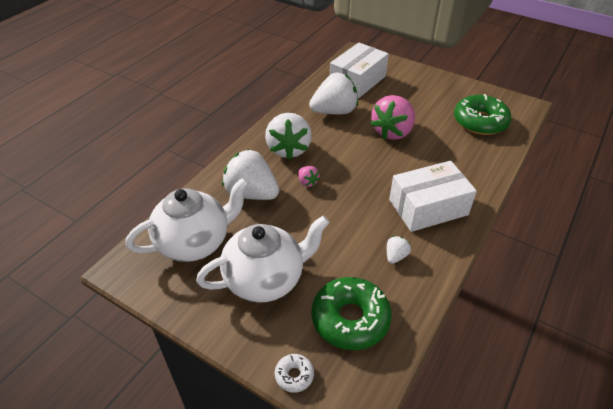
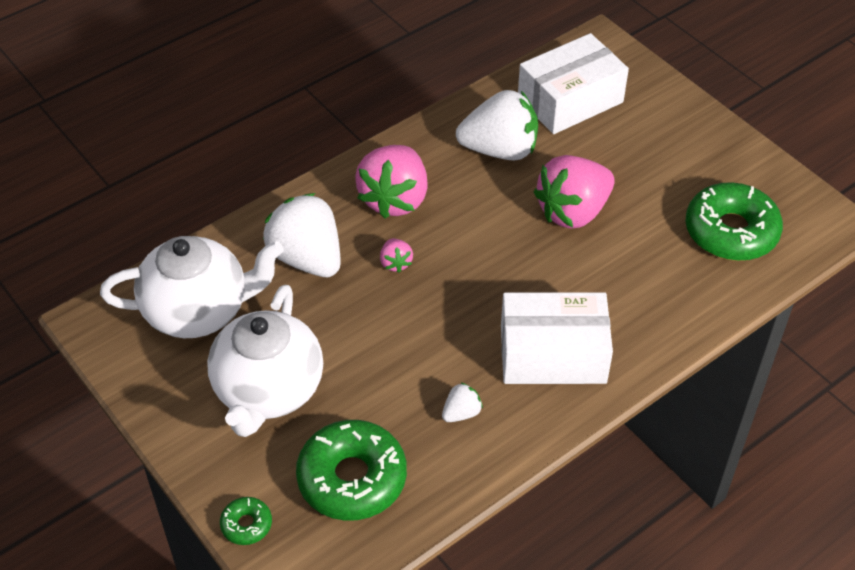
camera: 20 degrees right, 5 degrees up
white teapot [196,216,329,303] -> white teapot turned 105 degrees clockwise [207,285,323,437]
white strawberry [265,113,312,160] -> pink strawberry [355,145,428,218]
white donut [275,354,314,393] -> green donut [220,497,272,545]

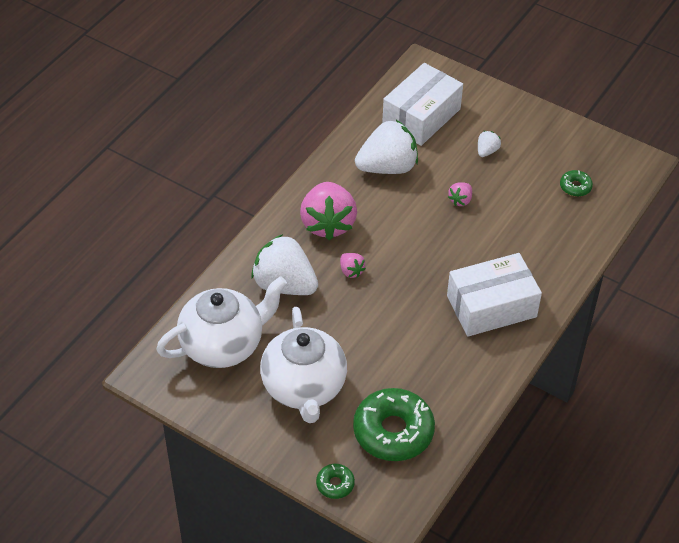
camera: 20 degrees left, 0 degrees up
white strawberry [442,382,483,422] -> white strawberry moved to [478,131,501,157]
pink strawberry [534,155,615,229] -> pink strawberry [448,183,472,206], size x0.44
green donut [686,182,783,261] -> green donut [560,170,593,197], size x0.46

